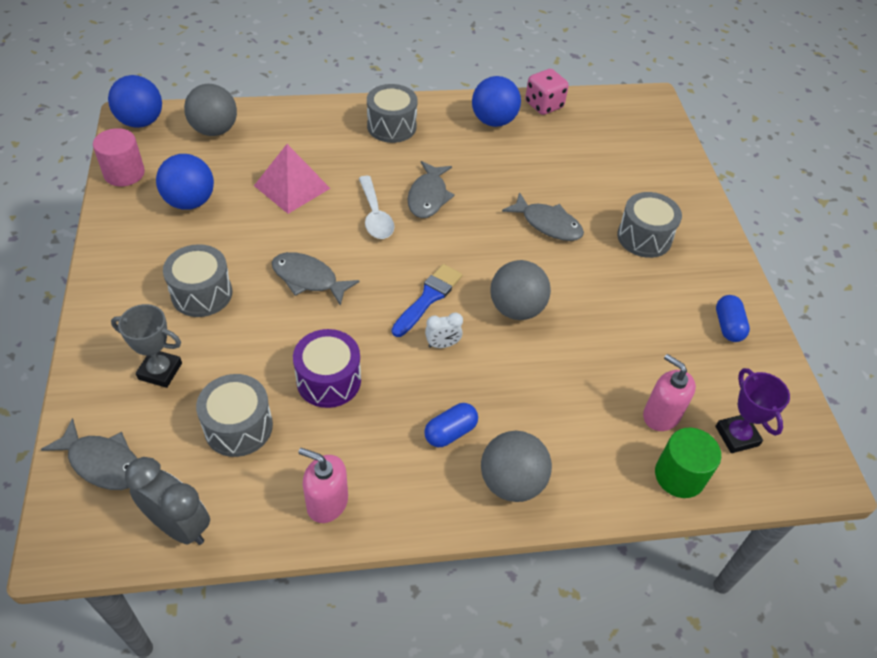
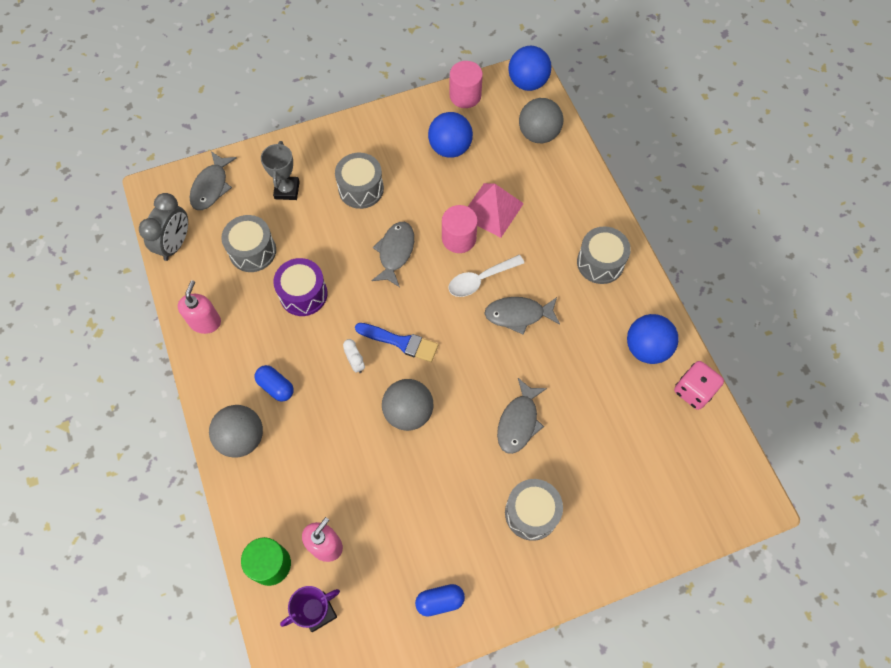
camera: 80 degrees right, 15 degrees up
none -> pink cylinder [442,205,478,253]

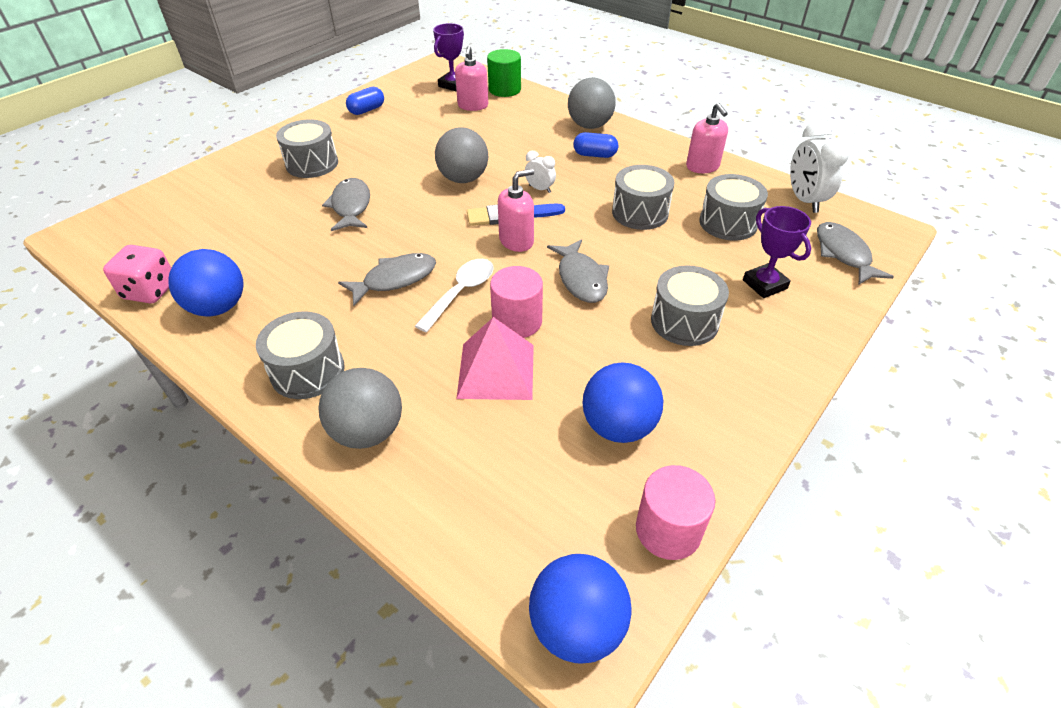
camera: 150 degrees right, 20 degrees down
grey clock [139,193,188,261] -> white clock [790,121,850,213]
grey trophy [261,141,300,200] -> purple trophy [743,206,811,298]
purple drum [273,258,328,316] -> grey drum [612,165,675,230]
grey ball [519,98,563,143] -> grey ball moved to [318,368,402,449]
none -> pink soap dispenser [498,169,534,252]

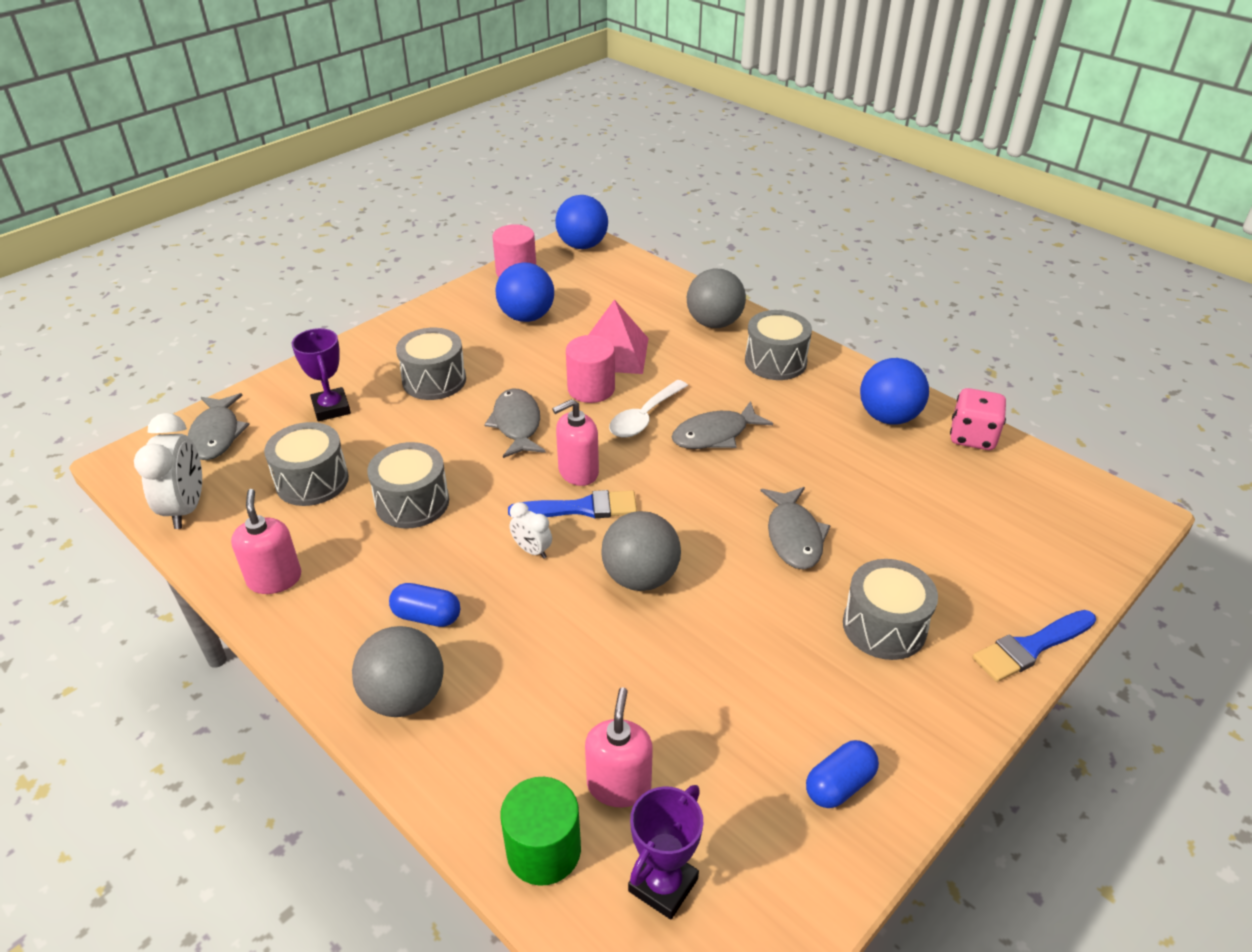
camera: 175 degrees left, 5 degrees down
none -> blue brush [973,610,1096,682]

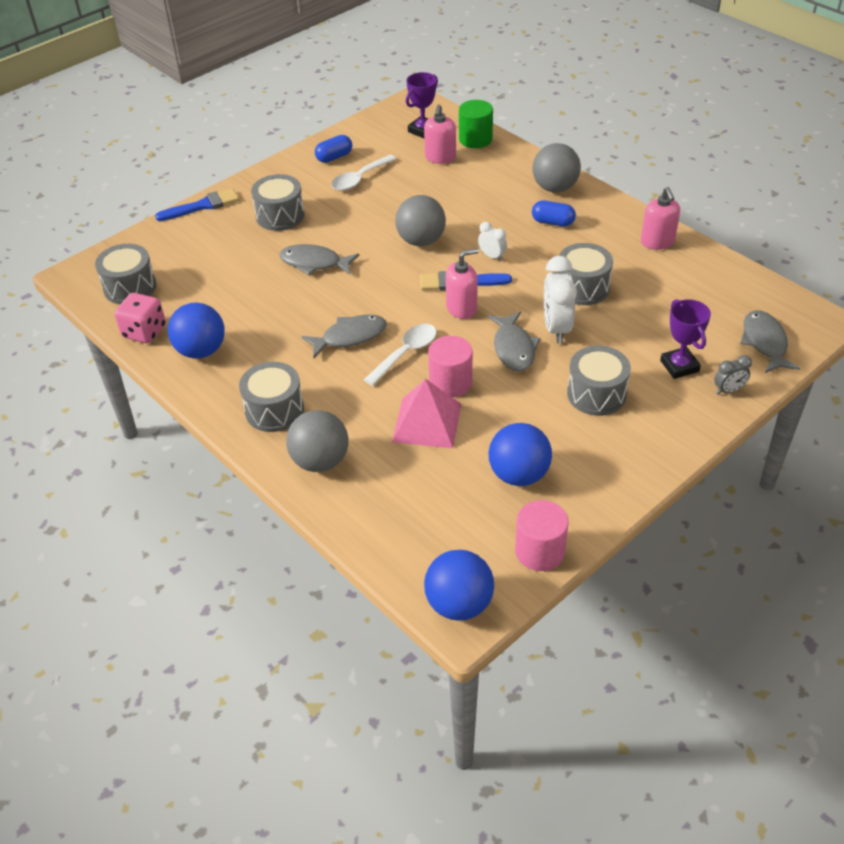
camera: 175 degrees left, 5 degrees up
white clock [134,413,202,529] -> white clock moved to [544,256,577,344]
grey drum [264,422,349,506] -> grey drum moved to [95,244,157,304]
grey fish [761,487,831,570] -> grey fish turned 75 degrees counterclockwise [280,244,359,275]
none -> white spoon [331,155,397,191]
none -> grey clock [714,355,752,395]

